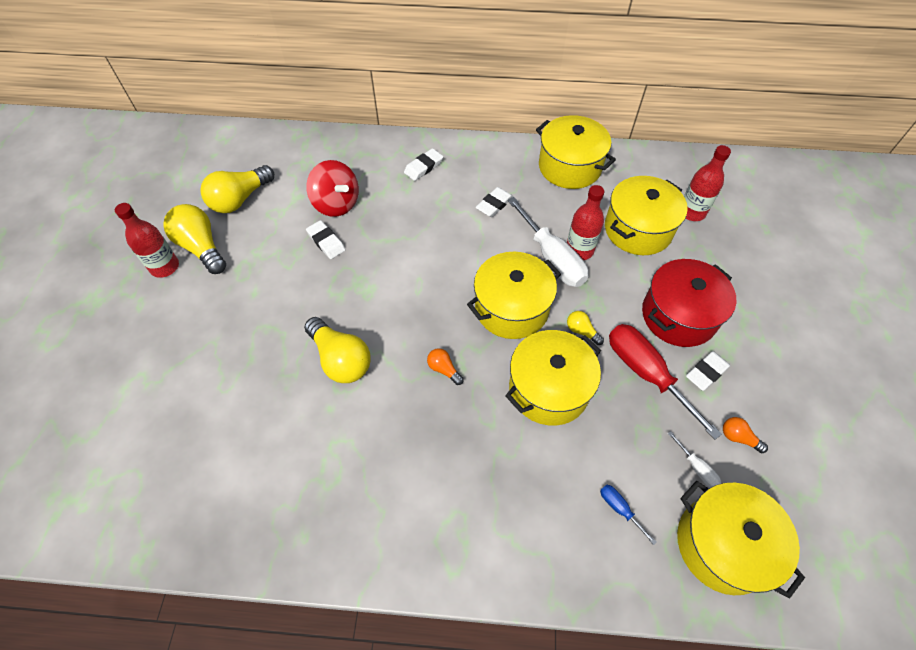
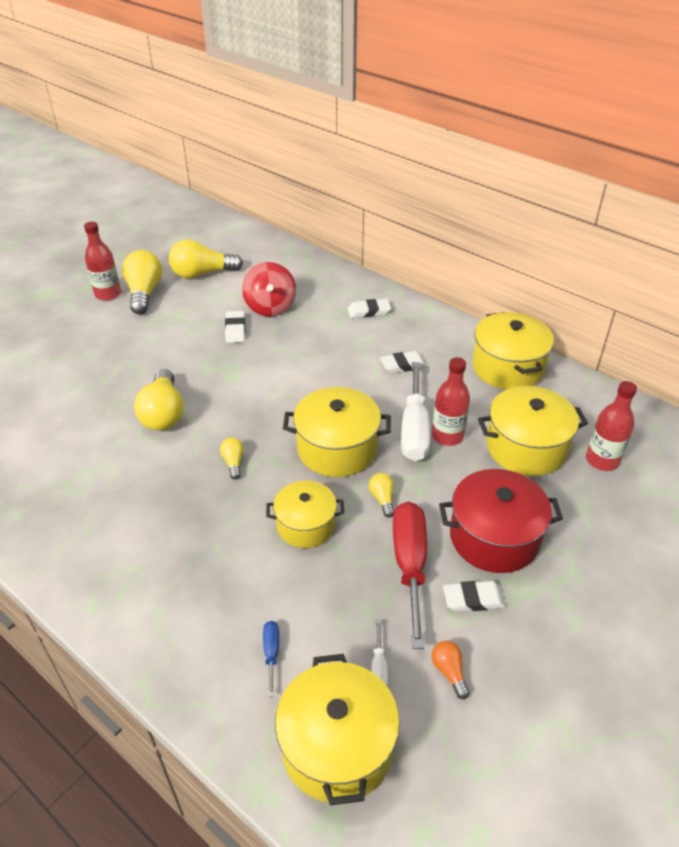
camera: 35 degrees right, 15 degrees down
orange light bulb [427,348,464,385] -> yellow light bulb [220,437,244,480]
yellow pot [505,330,601,426] -> yellow pot [266,481,344,548], size x0.66

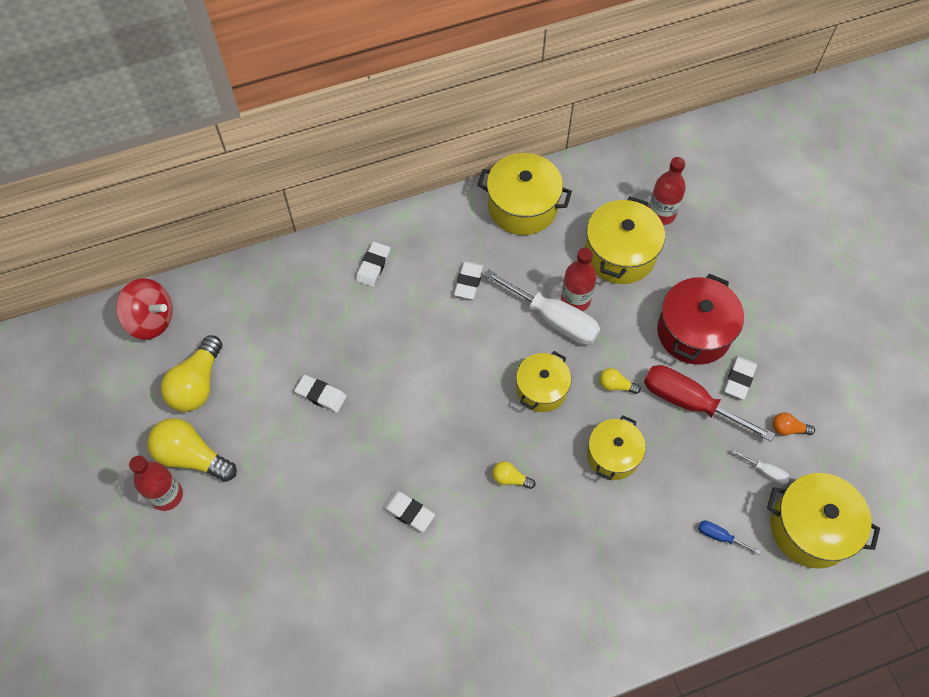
camera: 60 degrees left, 20 degrees up
yellow light bulb [134,369,184,430] -> white eraser [382,490,435,532]
red spinning top [242,262,296,317] -> red spinning top moved to [116,278,173,340]
yellow pot [283,387,391,477] -> yellow pot [516,351,571,412], size x0.66

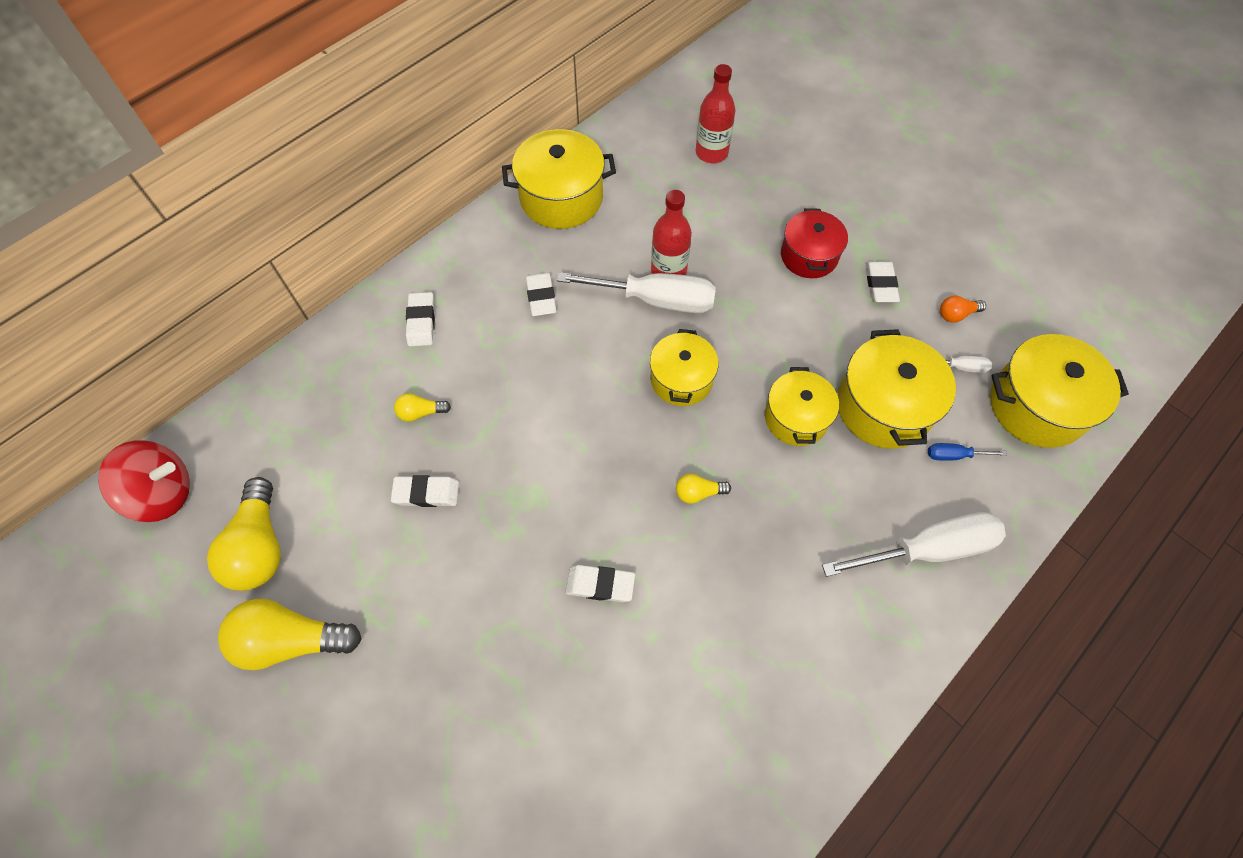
camera: 25 degrees left, 0 degrees up
red bottle [129,456,183,511] -> none
yellow pot [585,197,665,284] -> yellow pot moved to [837,329,956,449]
yellow light bulb [600,368,641,394] -> yellow light bulb moved to [394,393,451,422]
red screwdriver [644,365,775,442] -> none
red pot [657,274,744,365] -> red pot [781,208,848,278], size x0.66
none -> white screwdriver [822,512,1006,577]

